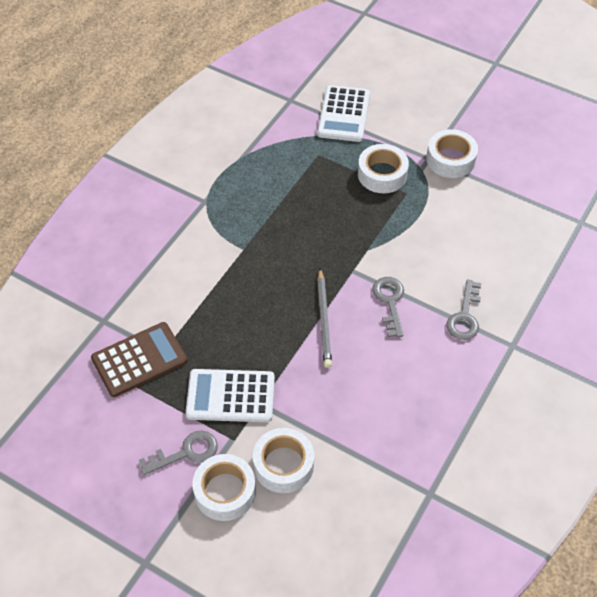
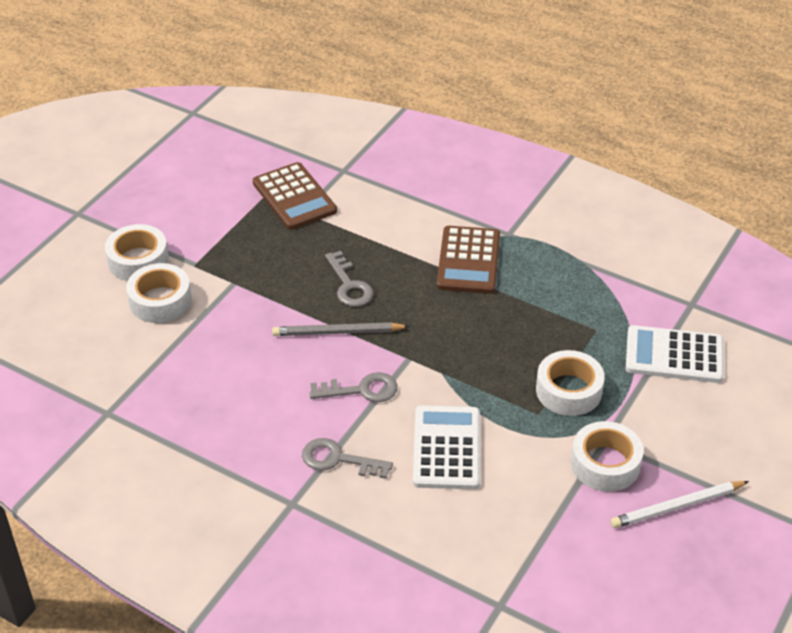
camera: 90 degrees right, 10 degrees down
grey key [139,430,218,475] -> grey key moved to [325,251,373,307]
white calculator [185,369,275,422] -> white calculator moved to [413,405,480,489]
none -> brown calculator [437,226,500,294]
none -> white pencil [611,481,749,528]

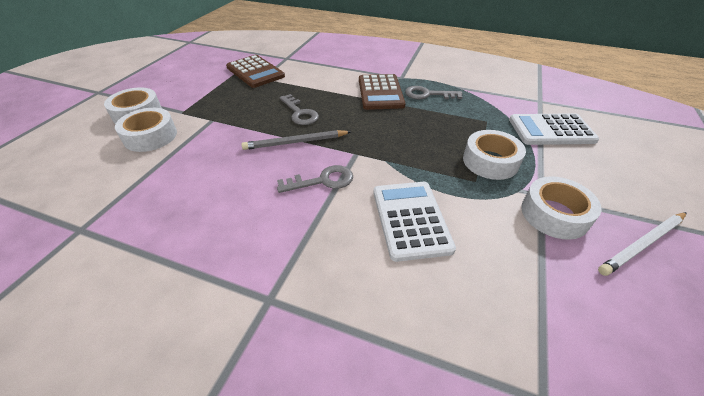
camera: 10 degrees left, 0 degrees up
grey key [302,438,393,479] -> grey key moved to [405,86,462,99]

